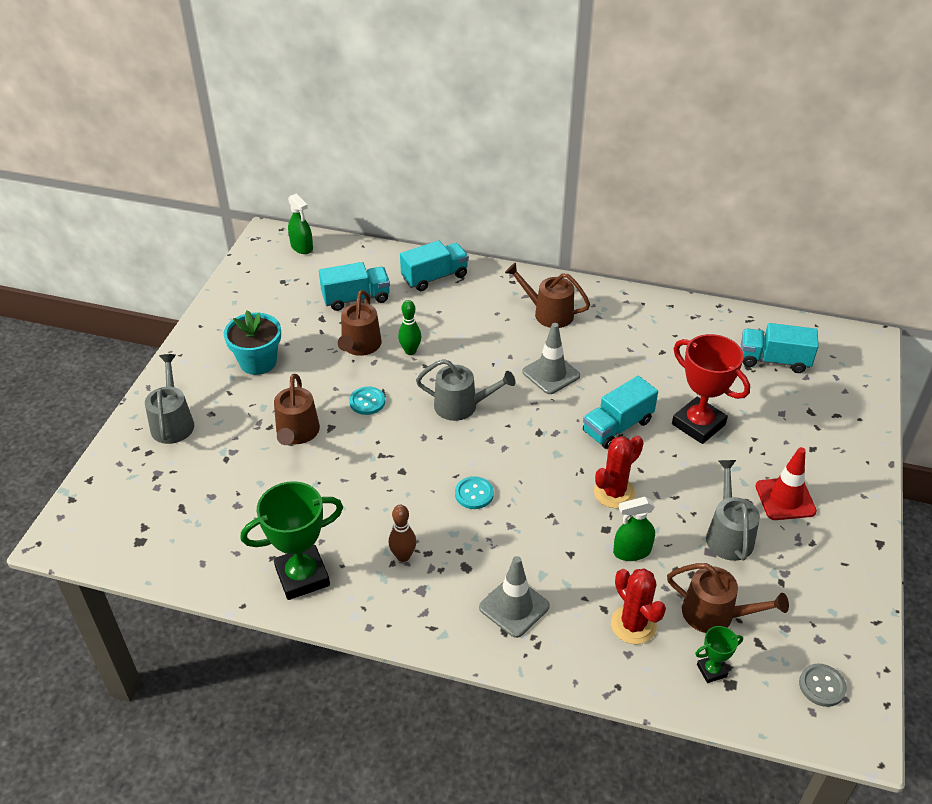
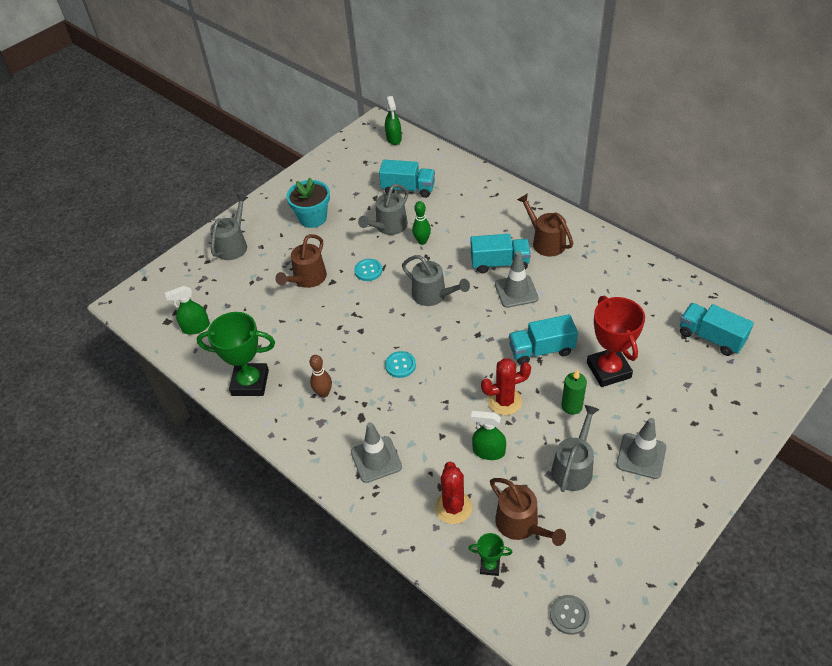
camera: 30 degrees right, 5 degrees up
brown watering can [338,290,382,356] -> grey watering can [358,184,408,235]
turquoise truck [400,241,469,291] -> turquoise truck moved to [471,234,531,273]
red traffic cone [755,447,817,520] -> grey traffic cone [616,418,666,479]
none -> green spray bottle [165,286,210,334]
none -> green candle [561,369,587,415]

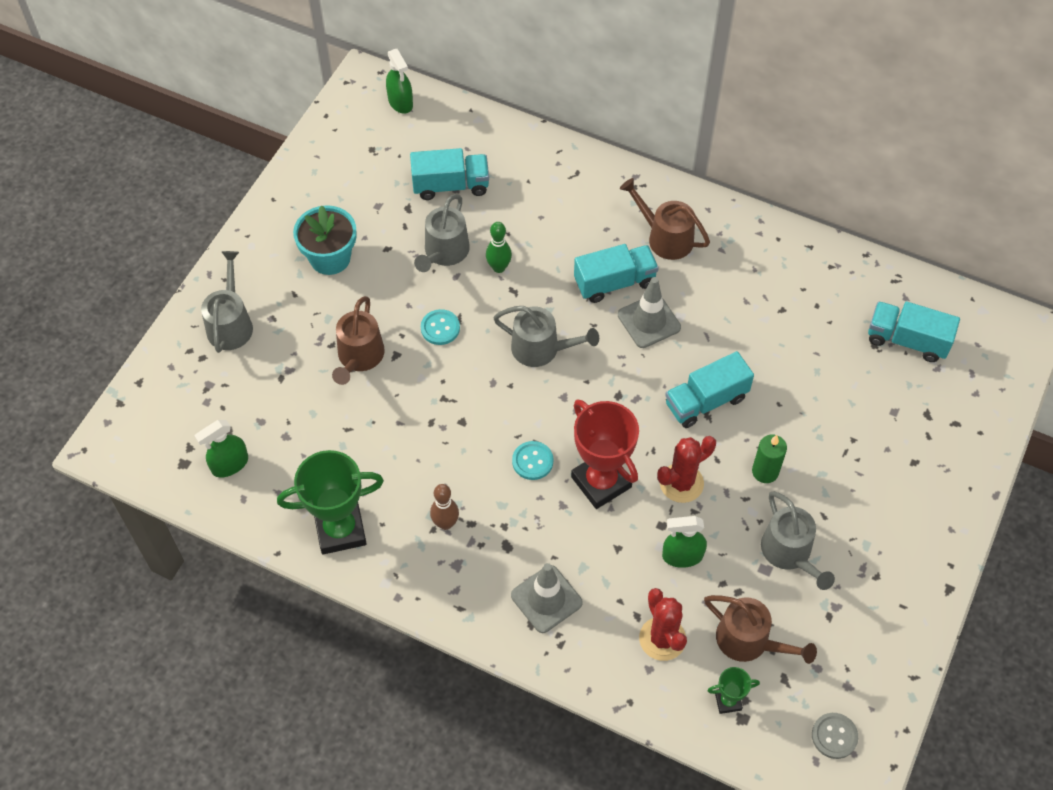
camera: 20 degrees left, 10 degrees up
grey watering can [551,405,600,492] -> grey watering can turned 150 degrees clockwise [761,491,835,590]
red trophy [587,296,645,387] -> red trophy moved to [571,400,639,509]
grey traffic cone [616,418,666,479] -> none

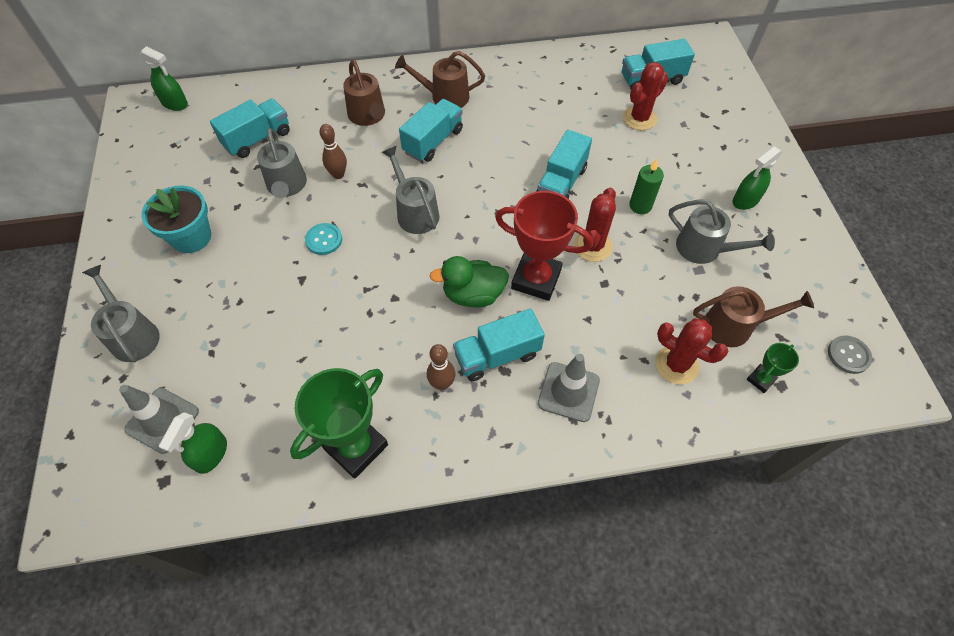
camera: 35 degrees left, 0 degrees up
brown watering can [332,296,385,385] -> brown watering can moved to [343,60,385,126]
green bowling pin [486,222,512,273] -> brown bowling pin [319,124,347,179]
grey watering can [493,306,599,367] -> grey watering can turned 105 degrees counterclockwise [382,146,439,234]
turquoise button [512,441,554,480] -> green duck [429,256,509,308]
grey traffic cone [618,277,681,348] -> grey traffic cone moved to [119,385,199,454]
green spray bottle [662,516,707,568] -> green spray bottle moved to [733,146,782,210]
none -> turquoise truck [453,309,545,382]
none -> red cactus [623,62,668,130]

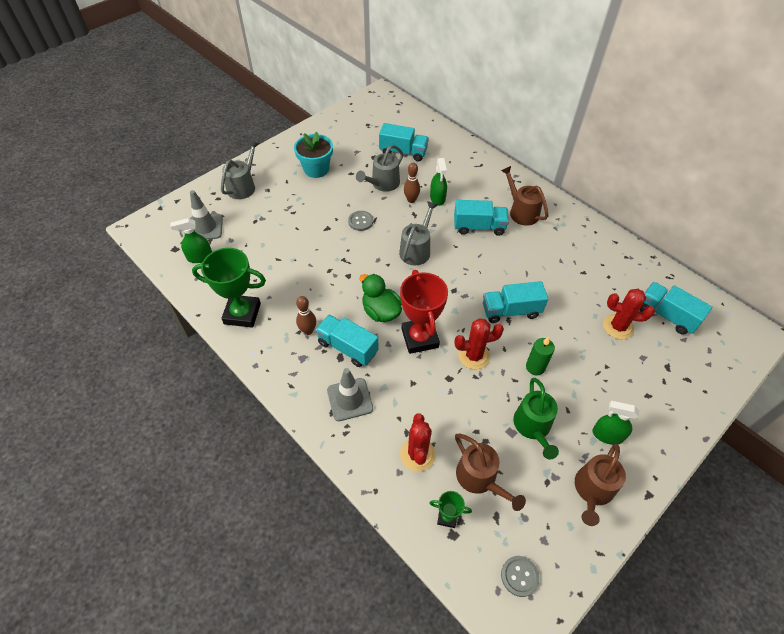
camera: 55 degrees right, 5 degrees down
green spray bottle [140,46,188,111] -> green spray bottle moved to [430,158,447,206]
turquoise button [305,223,342,255] -> grey button [348,211,373,231]
brown watering can [343,60,385,126] -> brown watering can moved to [575,444,626,526]
grey watering can [669,199,775,264] -> green watering can [513,378,559,460]

